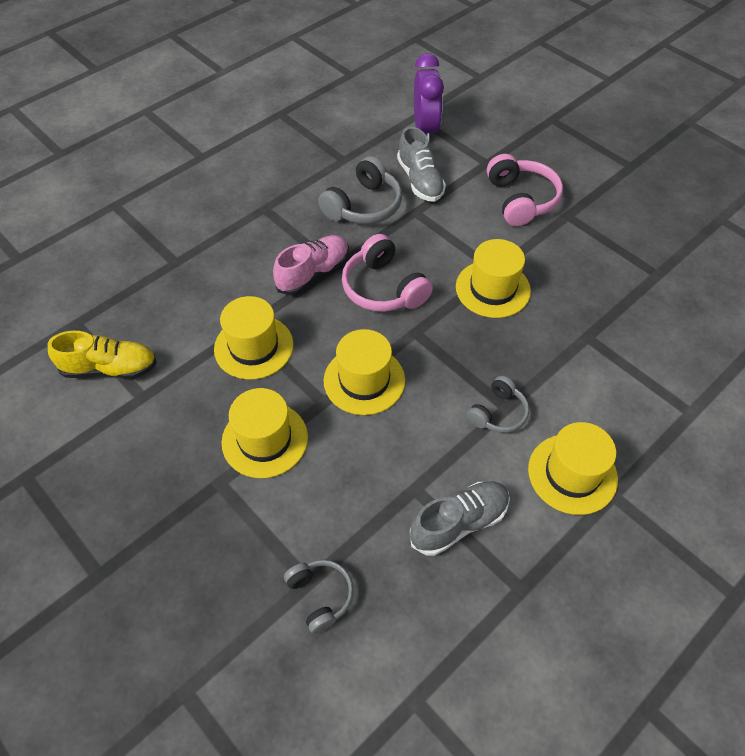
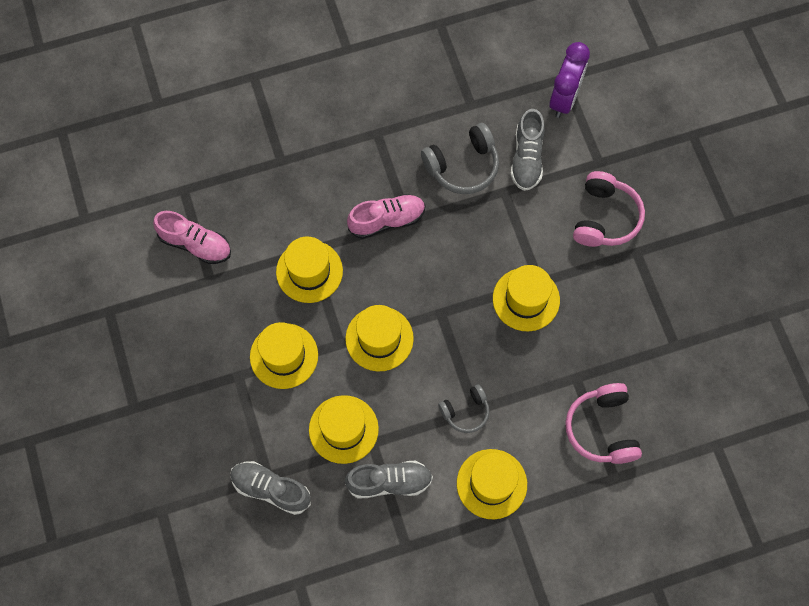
camera: 25 degrees right, 15 degrees up
yellow shoe [48,331,157,379] -> pink shoe [153,211,231,264]
grey headphones [284,560,354,634] -> grey shoe [230,461,311,515]
pink headphones [342,234,433,312] -> pink headphones moved to [565,383,642,464]
none -> yellow hat [309,395,379,464]

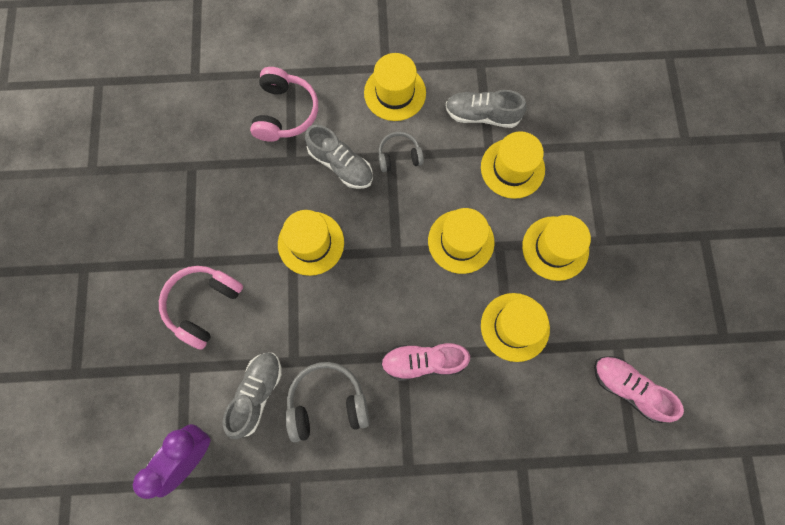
camera: 165 degrees left, 5 degrees up
grey shoe [230,461,311,515] -> grey shoe moved to [305,125,373,189]

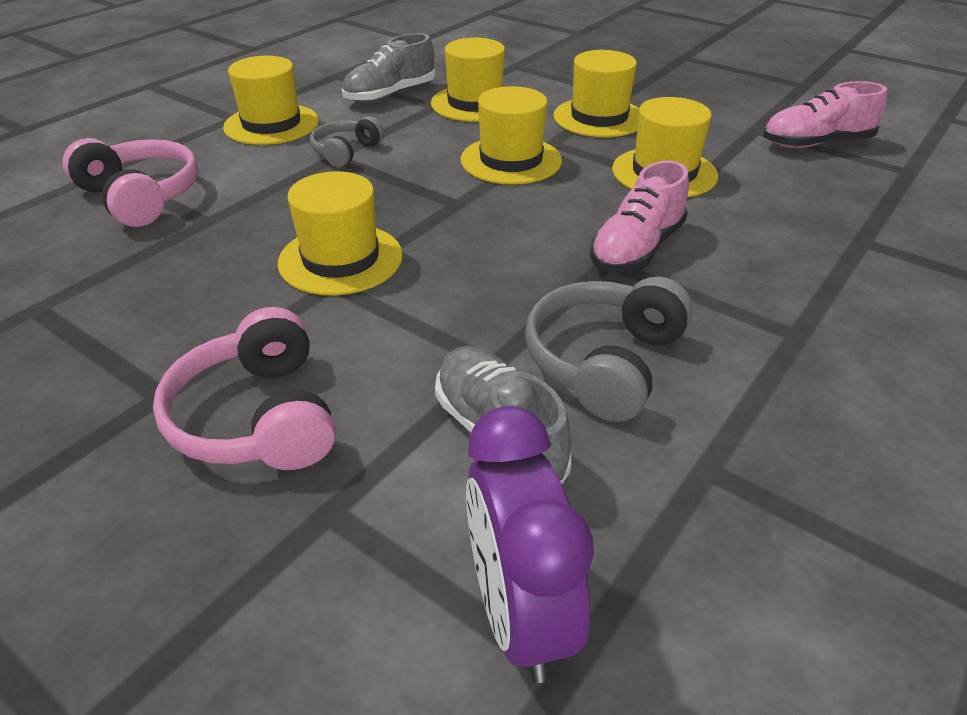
camera: 50 degrees left, 35 degrees down
grey shoe [305,125,373,189] -> none

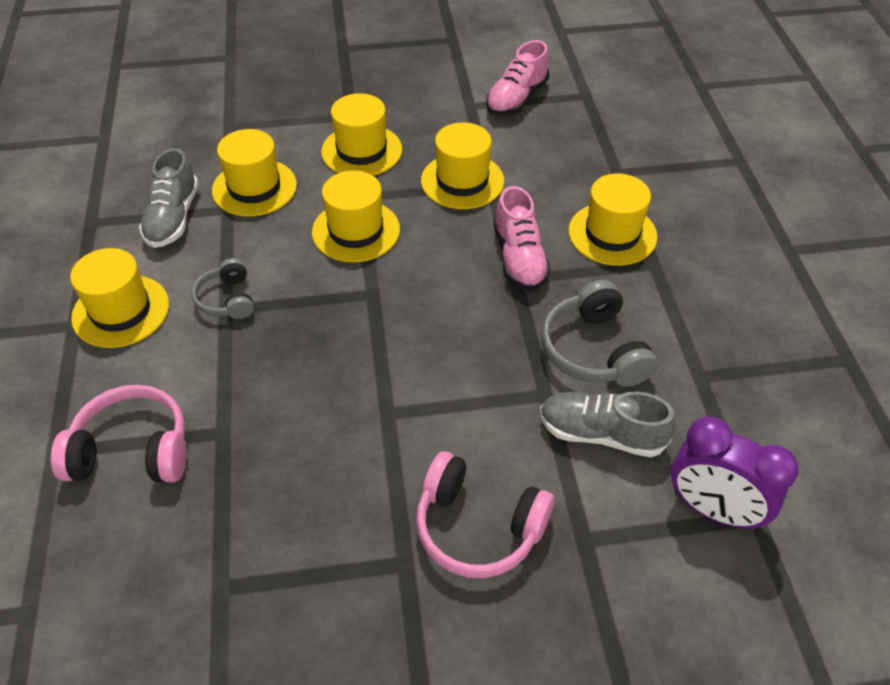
camera: 45 degrees left, 10 degrees up
yellow hat [278,171,403,295] -> yellow hat moved to [568,173,658,266]

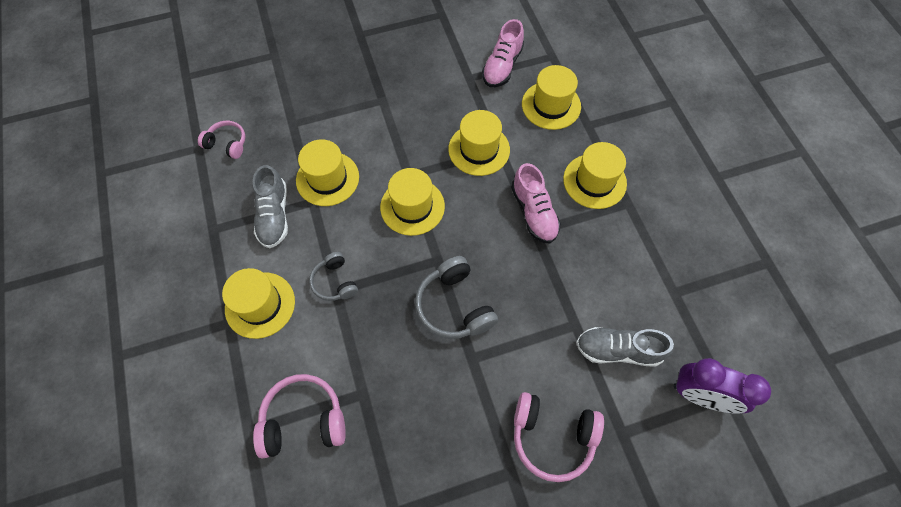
camera: 10 degrees left, 15 degrees up
yellow hat [321,93,402,176] -> yellow hat moved to [522,65,581,130]
grey headphones [541,280,658,387] -> grey headphones moved to [415,256,498,339]
none -> pink headphones [198,121,246,159]

